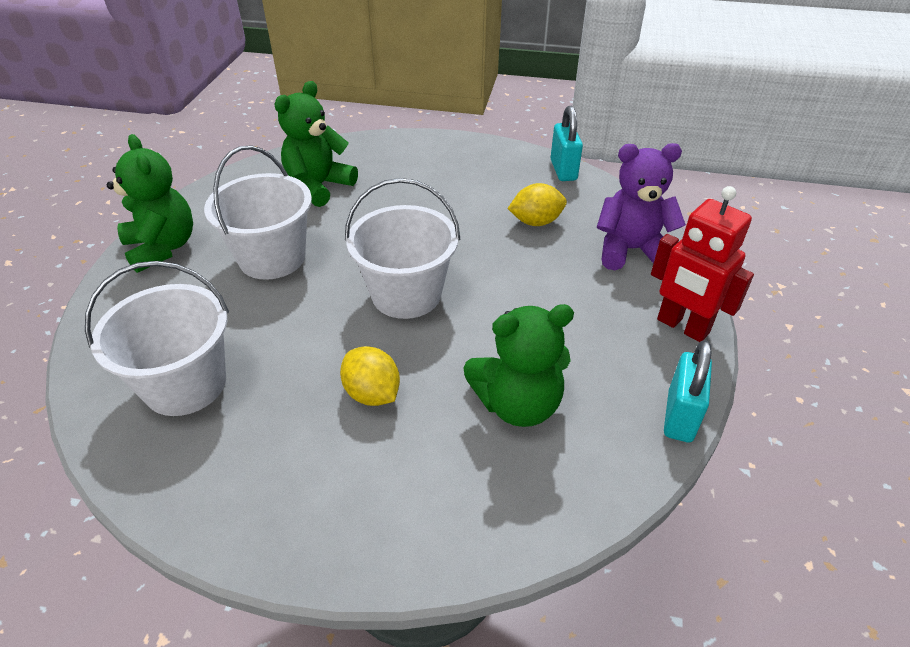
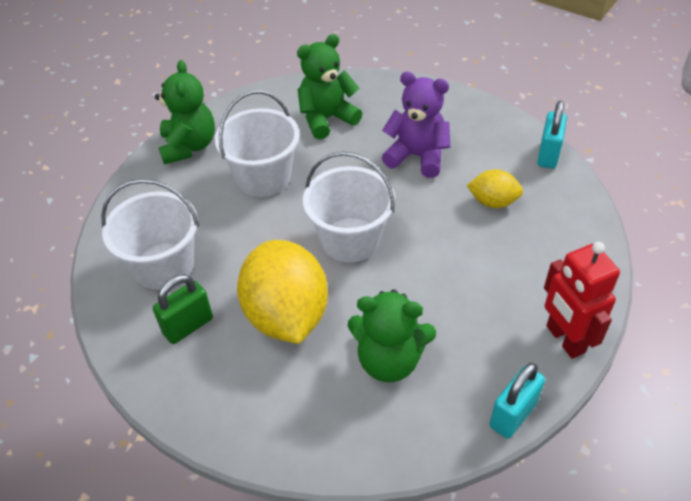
camera: 25 degrees right, 5 degrees up
yellow lemon [340,346,400,406] -> yellow lemon [237,240,328,344], size x2.01
purple teddy bear [597,143,686,270] -> purple teddy bear moved to [382,72,450,178]
none -> green padlock [153,274,213,344]

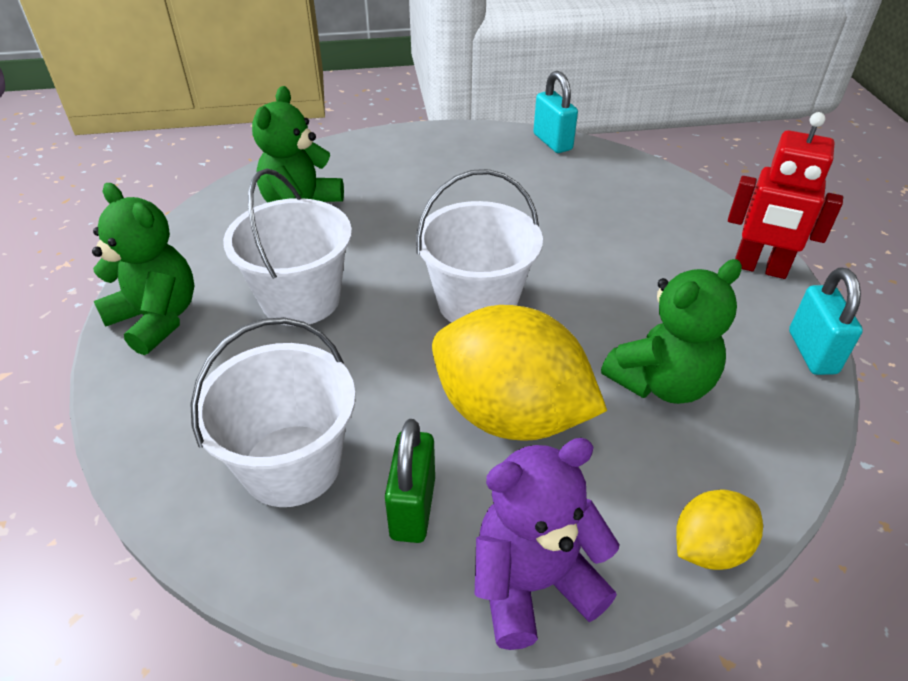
camera: 45 degrees left, 5 degrees down
purple teddy bear [382,72,450,178] -> purple teddy bear moved to [475,438,619,650]
yellow lemon [466,170,523,208] -> yellow lemon moved to [676,490,763,570]

